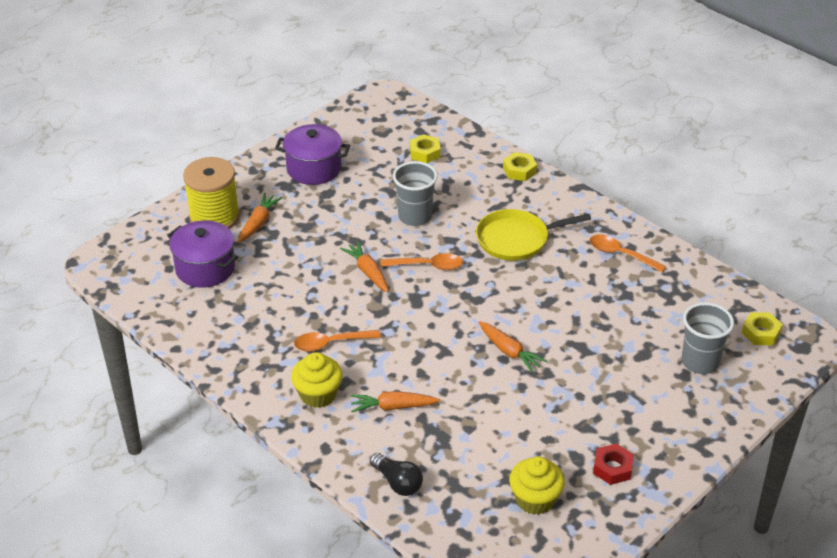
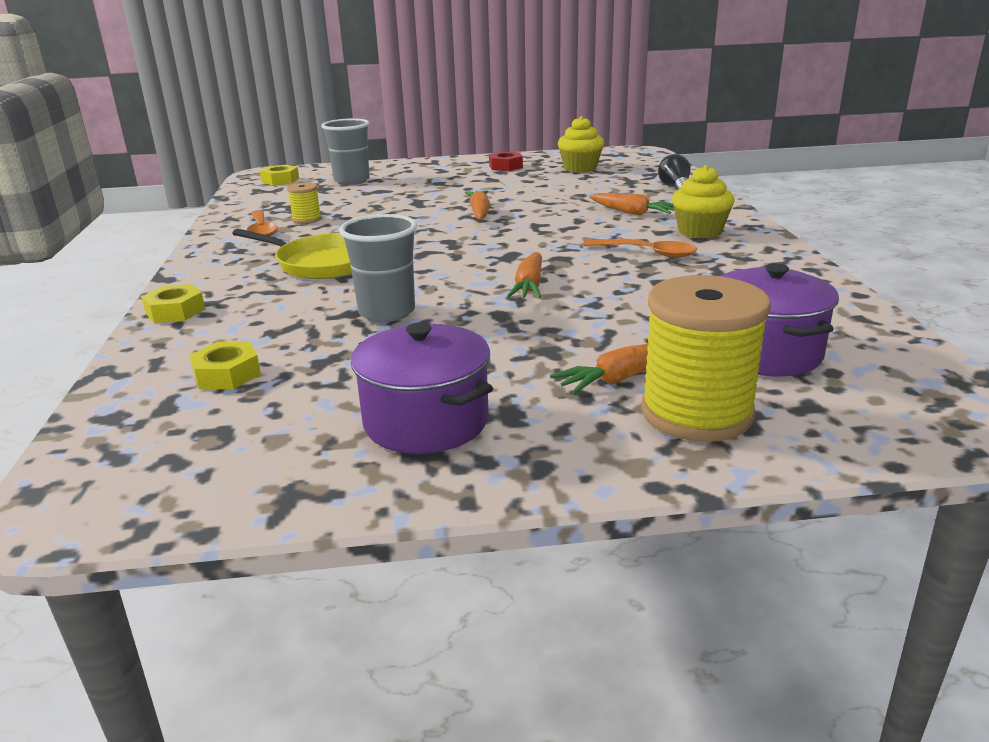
camera: 140 degrees left, 15 degrees down
orange spoon [380,253,463,270] -> none
none -> yellow spool [287,183,321,224]

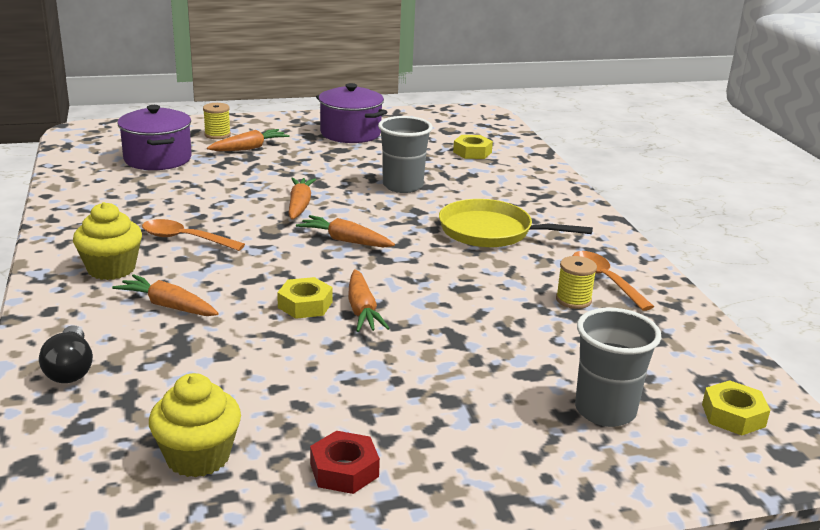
camera: 170 degrees right, 0 degrees up
yellow nut [141,284,205,323] -> yellow nut moved to [277,277,332,319]
yellow spool [641,275,771,442] -> yellow spool [203,103,231,139], size x0.48
none -> orange carrot [296,215,395,248]

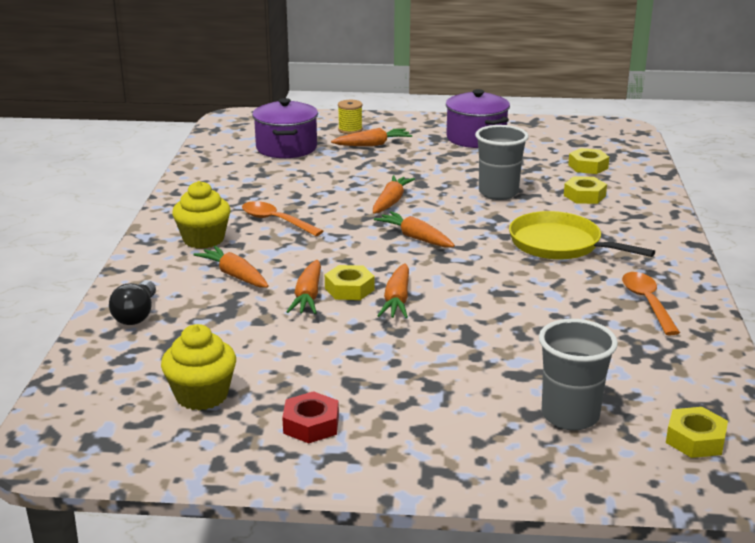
camera: 20 degrees right, 0 degrees up
yellow spool [556,256,597,309] -> none
none -> orange carrot [287,260,321,314]
none -> yellow nut [564,176,607,204]

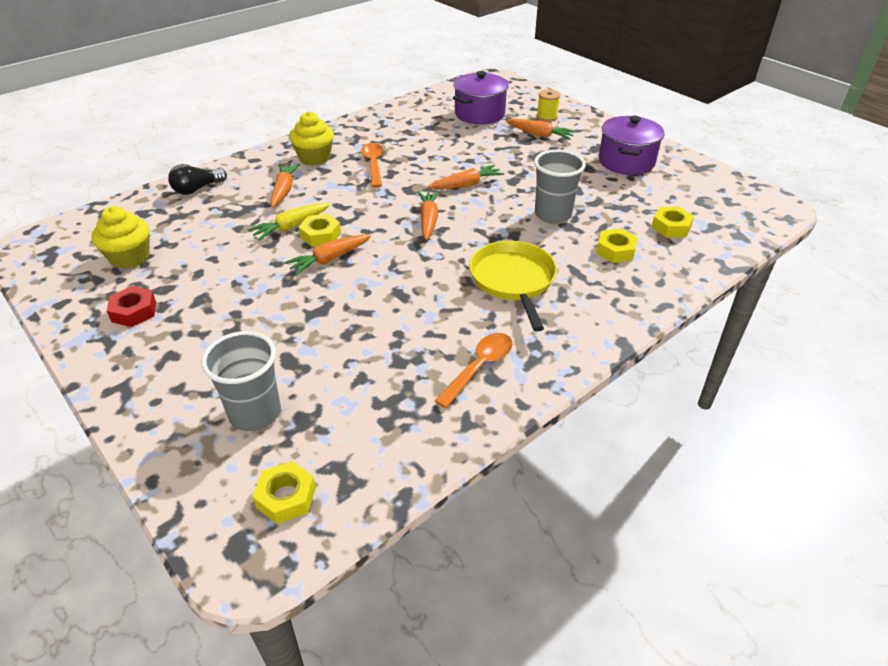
camera: 45 degrees right, 15 degrees up
orange carrot [287,260,321,314] -> yellow carrot [248,203,330,241]

